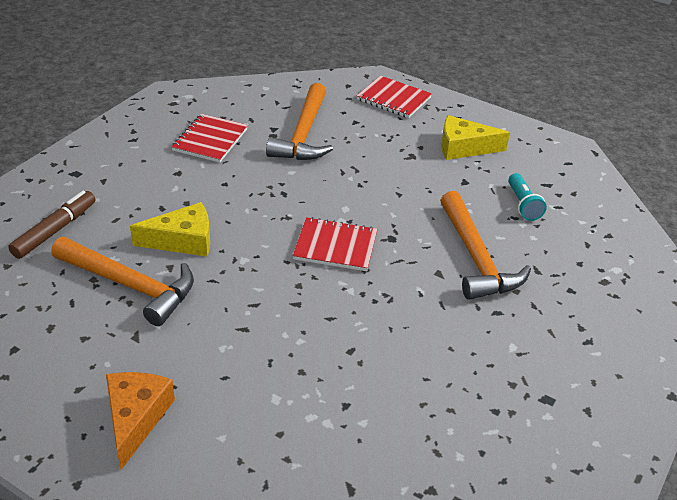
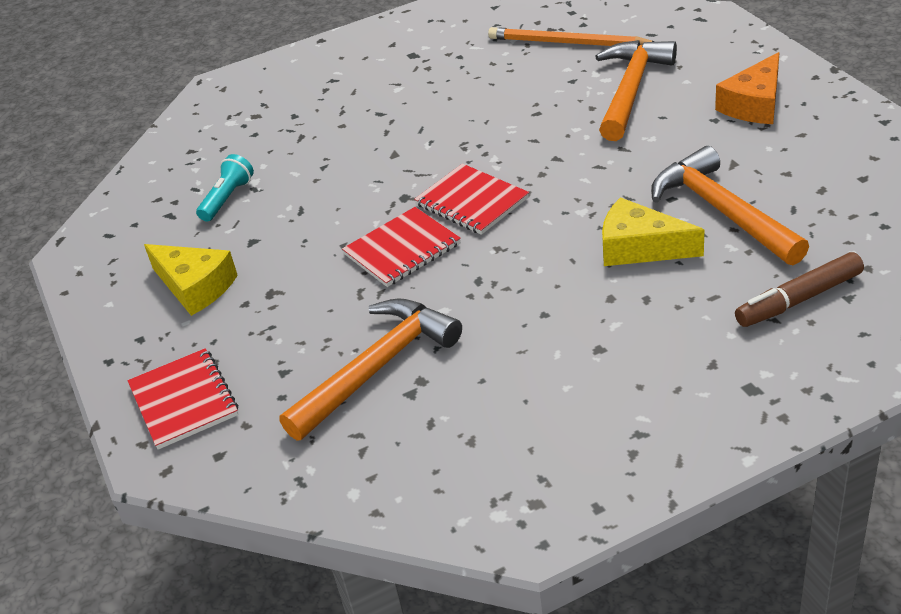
camera: 140 degrees left, 0 degrees up
red notebook [171,114,248,163] -> red notebook moved to [342,207,461,287]
orange hammer [440,191,531,300] -> orange hammer moved to [595,40,677,141]
none -> orange pencil [488,27,654,46]

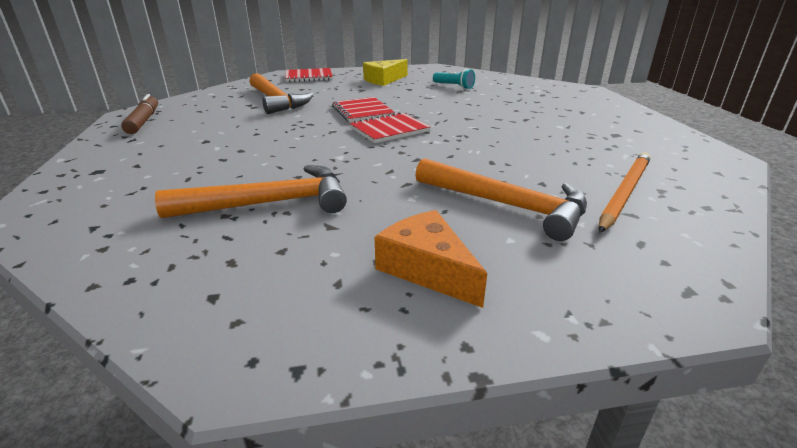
camera: 100 degrees right, 10 degrees down
yellow cheese [602,197,704,266] -> none
brown marker [735,252,864,327] -> brown marker moved to [121,94,158,134]

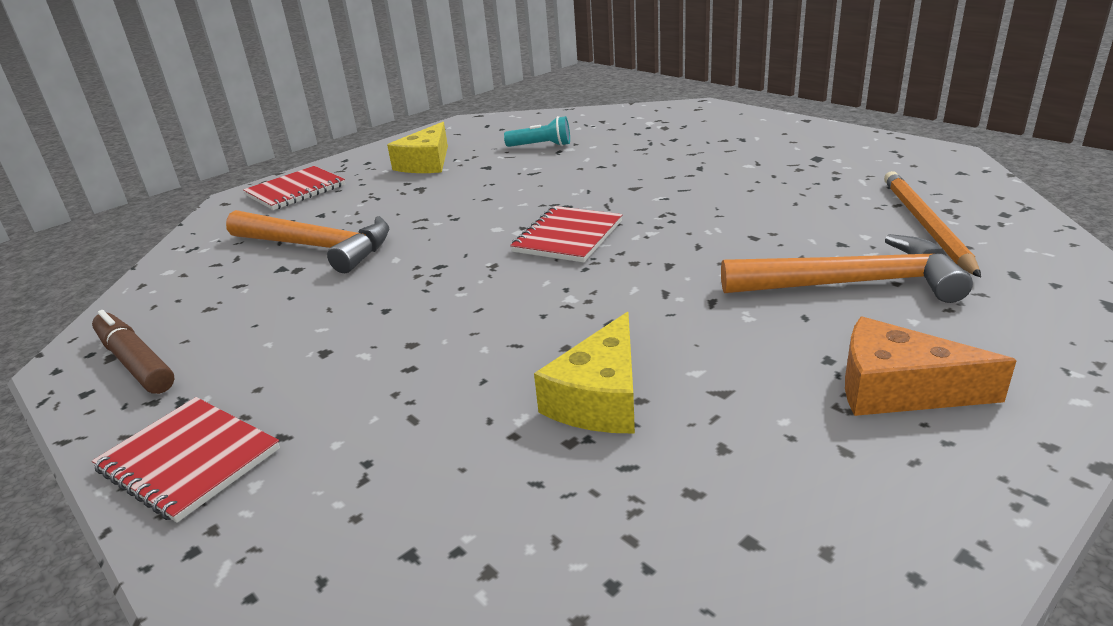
camera: 30 degrees left, 0 degrees up
orange hammer [155,165,347,218] -> yellow cheese [534,312,635,433]
red notebook [332,97,395,123] -> red notebook moved to [92,397,280,523]

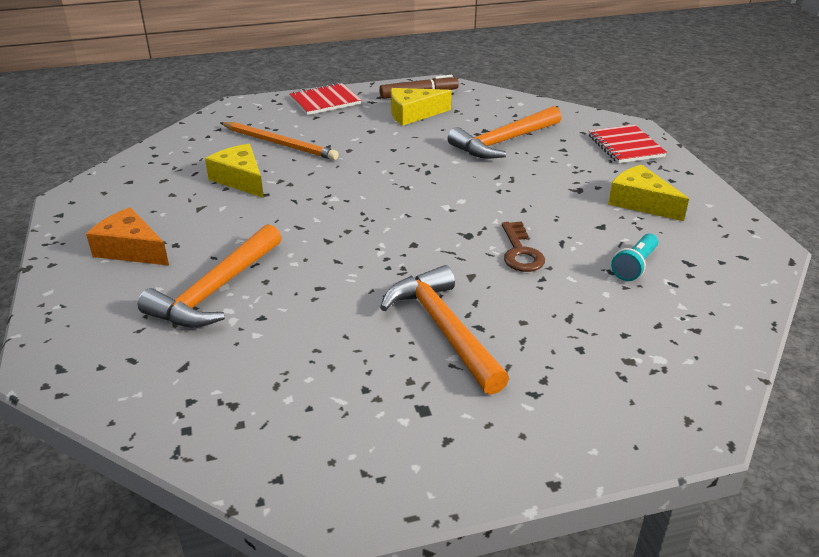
camera: 115 degrees right, 5 degrees up
red notebook [510,206,623,262] -> none
orange cheese [845,316,1017,416] -> orange cheese turned 105 degrees counterclockwise [86,207,169,265]
orange pencil [884,171,981,277] -> orange pencil moved to [220,122,339,160]
none -> orange hammer [380,265,509,395]
none -> yellow cheese [391,88,452,126]
none -> brown key [502,221,545,272]

